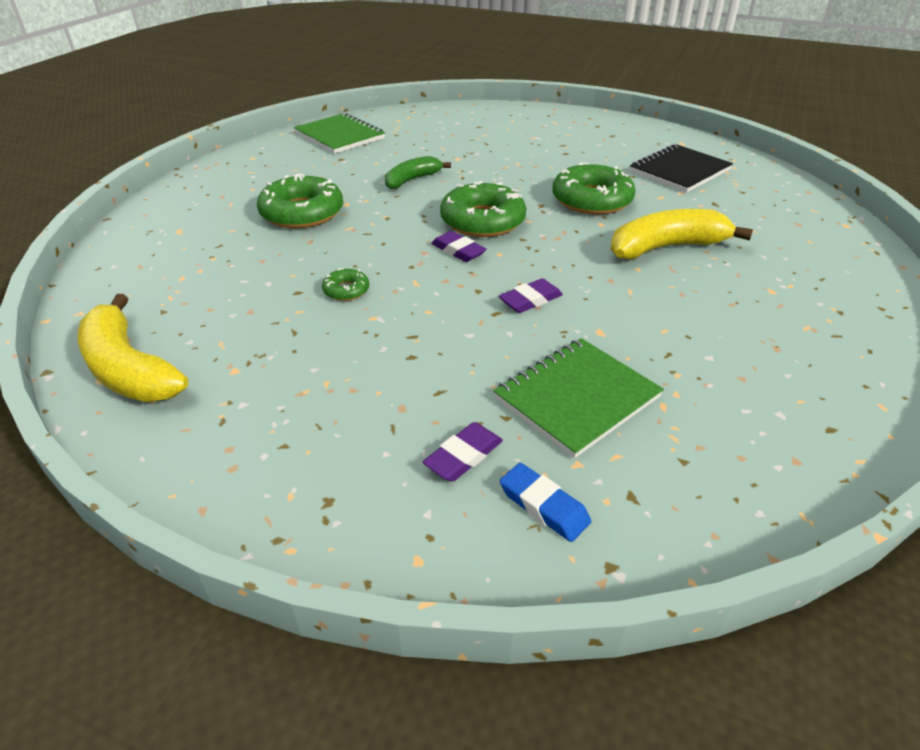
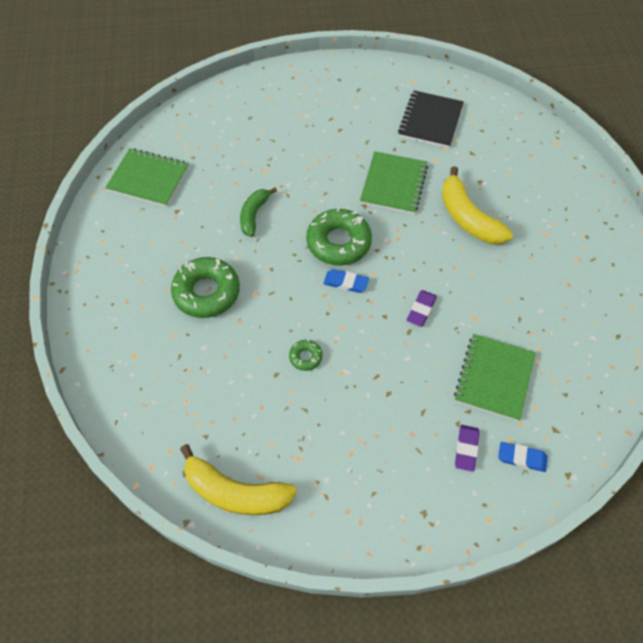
camera: 30 degrees left, 20 degrees up
purple eraser [431,231,487,262] -> blue eraser [324,269,369,293]
green donut [552,162,636,215] -> green notebook [360,151,428,214]
yellow banana [611,209,753,259] -> yellow banana turned 75 degrees counterclockwise [442,166,513,244]

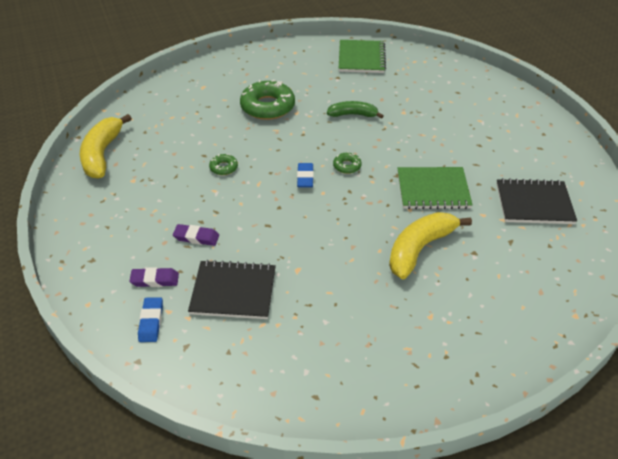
camera: 75 degrees right, 15 degrees down
green donut [306,207,372,266] -> green donut [333,152,362,174], size x0.47
purple eraser [407,290,437,327] -> purple eraser moved to [173,224,219,246]
green notebook [454,334,536,421] -> black notebook [188,260,276,319]

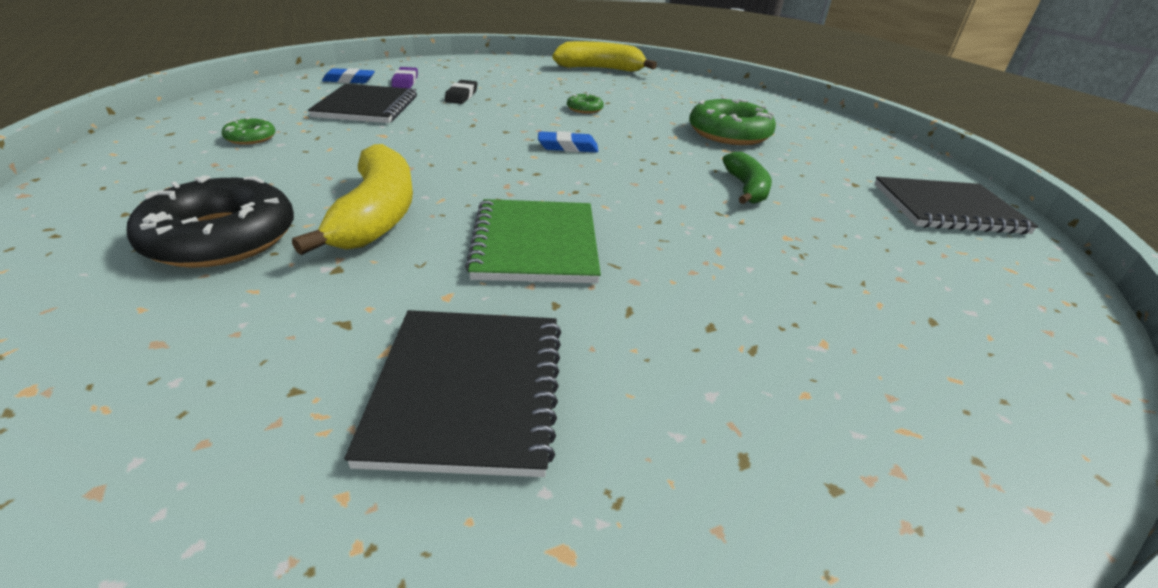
camera: 85 degrees right, 10 degrees down
purple eraser [173,224,219,246] -> black eraser [445,80,477,104]
green donut [333,152,362,174] -> green donut moved to [222,117,275,145]
green notebook [339,40,386,73] -> black notebook [874,177,1038,234]
yellow banana [389,212,472,279] -> yellow banana turned 45 degrees clockwise [292,144,413,255]
none -> black donut [127,175,294,268]

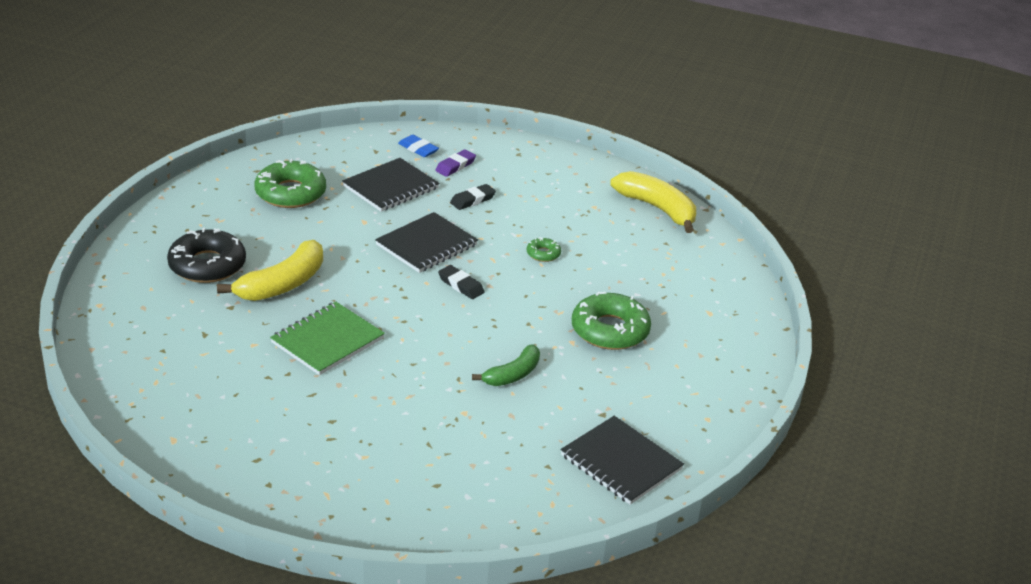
camera: 45 degrees right, 0 degrees up
green donut [222,117,275,145] -> green donut [254,159,326,208], size x2.13
black notebook [345,310,561,477] -> black notebook moved to [375,212,478,273]
blue eraser [538,131,598,153] -> black eraser [438,265,485,299]

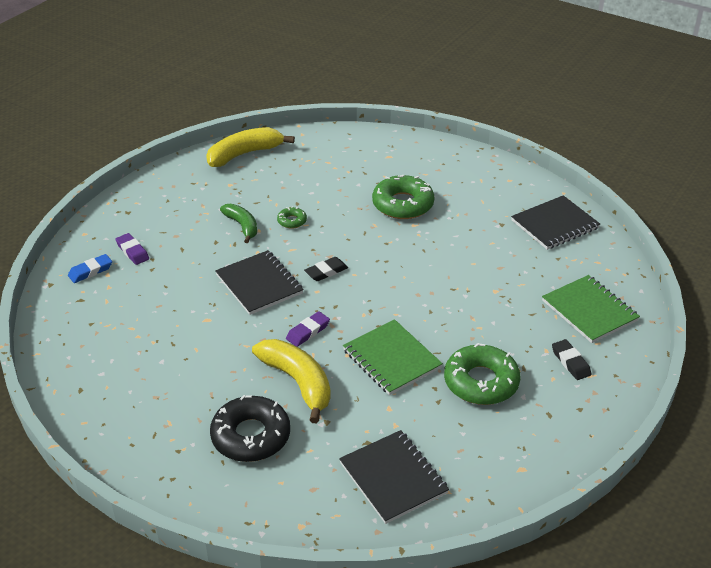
camera: 75 degrees left, 5 degrees up
green donut [254,159,326,208] -> green donut moved to [444,343,520,405]
black notebook [342,158,439,212] -> black notebook moved to [339,430,449,524]
black eraser [450,184,496,210] -> black eraser moved to [552,339,591,380]
green banana [472,344,540,386] -> green banana moved to [220,204,257,243]
none -> purple eraser [286,311,330,347]
none -> green notebook [542,275,640,343]

